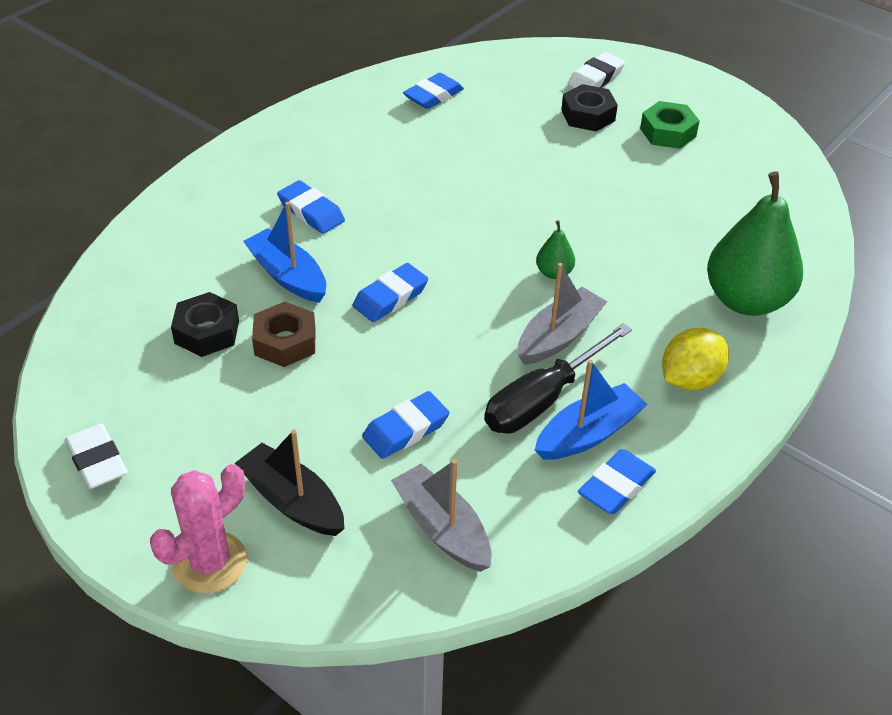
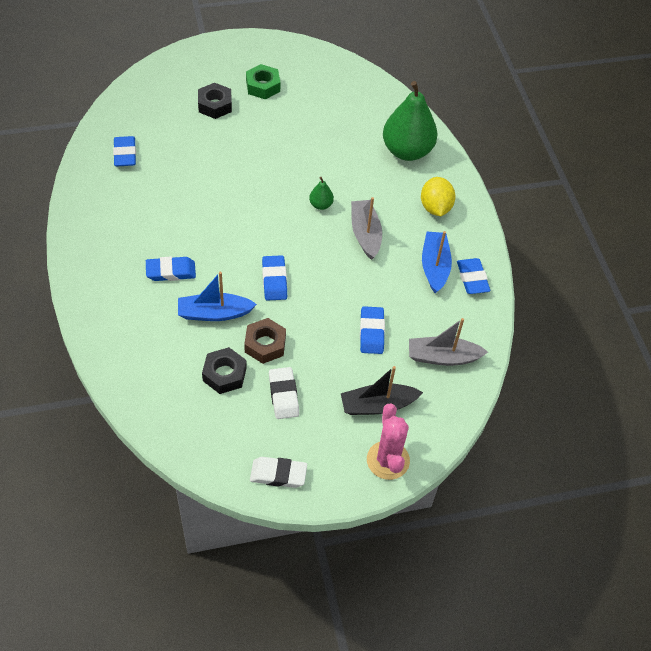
camera: 55 degrees left, 10 degrees up
black screwdriver [484,323,632,434] -> none
white eraser [568,52,625,88] -> white eraser moved to [269,367,299,419]

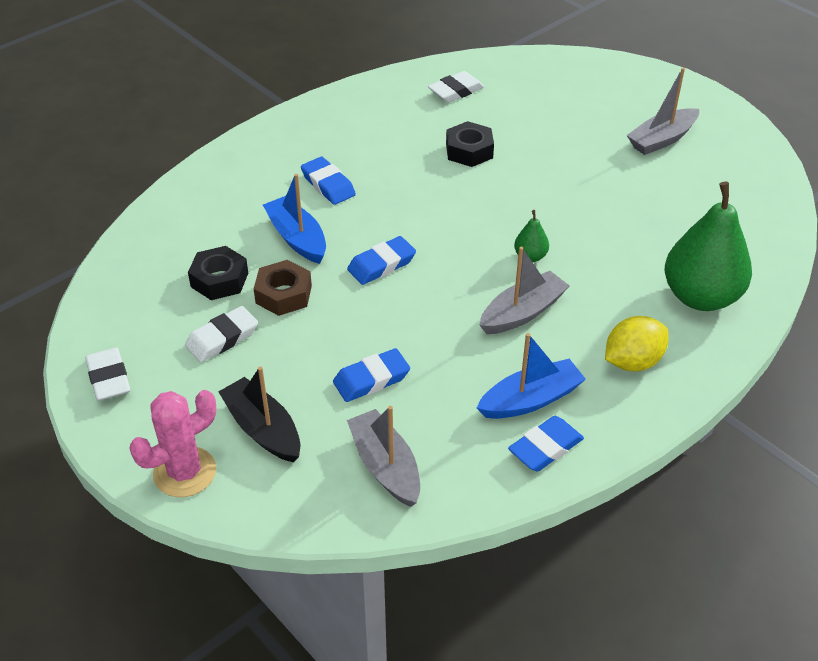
camera: 65 degrees right, 10 degrees down
blue eraser [113,136,136,166] -> white eraser [428,71,484,103]
black nut [198,83,232,119] -> black nut moved to [446,121,494,167]
green nut [246,64,280,100] -> grey boat [627,67,699,155]

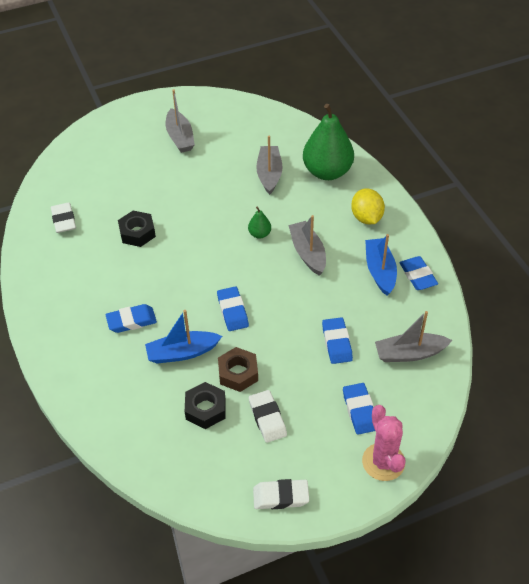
camera: 70 degrees left, 5 degrees up
black boat [218,366,300,462] -> blue eraser [343,383,375,435]
none -> grey boat [256,135,283,195]

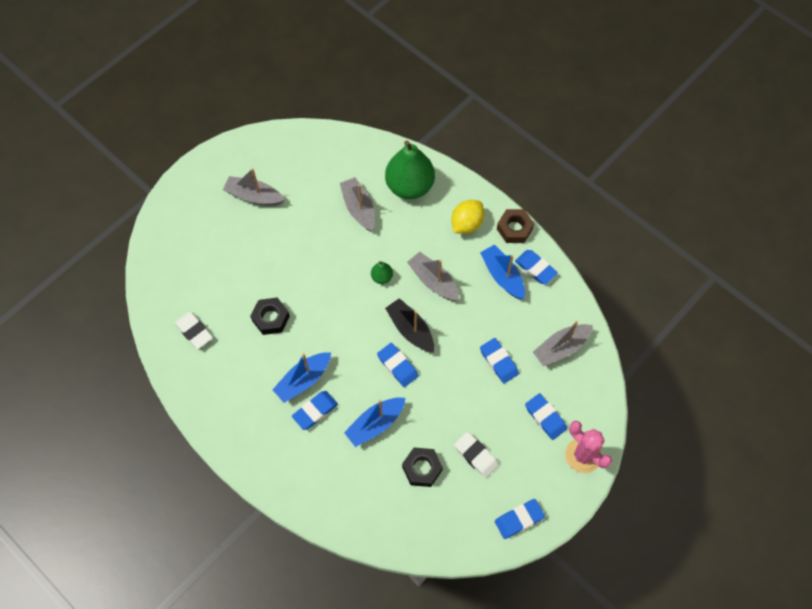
camera: 25 degrees left, 15 degrees up
grey boat [166,89,195,153] -> grey boat turned 150 degrees clockwise [223,168,285,206]
brown nut [218,347,258,392] -> brown nut moved to [497,209,534,243]
white eraser [253,479,309,509] -> blue eraser [495,499,545,539]
yellow lemon [351,188,385,224] -> yellow lemon turned 75 degrees clockwise [451,200,484,234]
none -> blue boat [272,352,331,403]
none -> black boat [385,298,434,353]

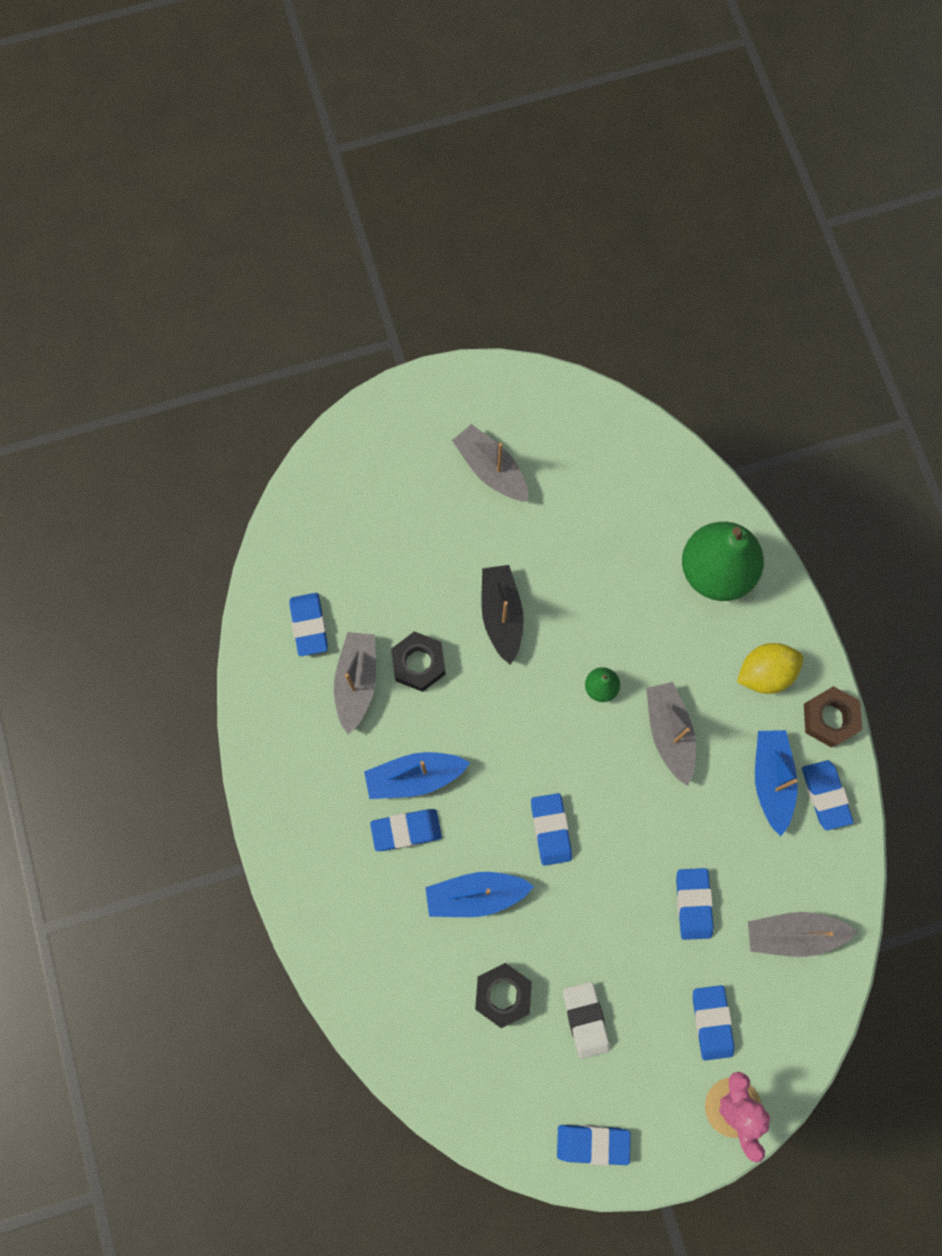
camera: 30 degrees right, 10 degrees up
white eraser [174,311,213,349] -> blue eraser [289,593,328,656]
grey boat [340,177,375,231] -> grey boat moved to [334,632,376,734]
black boat [385,298,434,353] -> black boat moved to [482,565,524,665]

